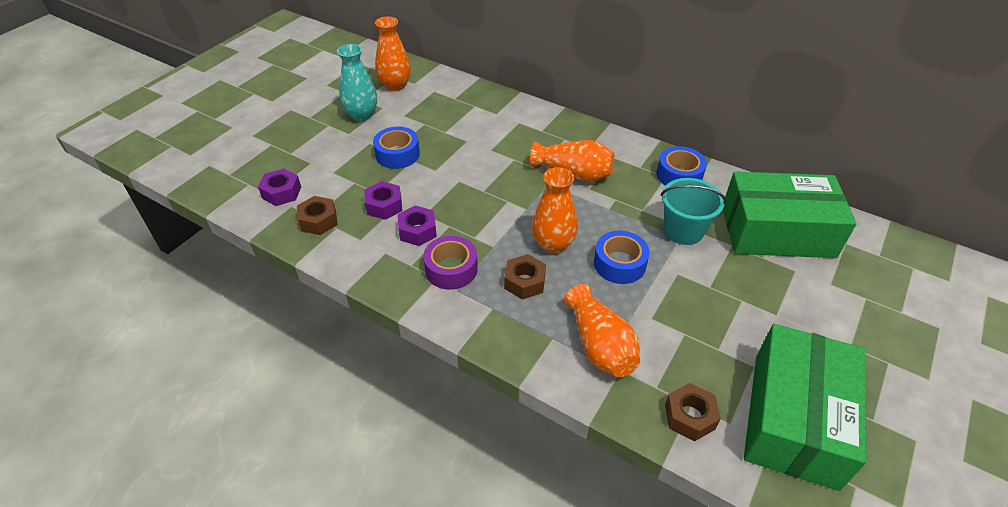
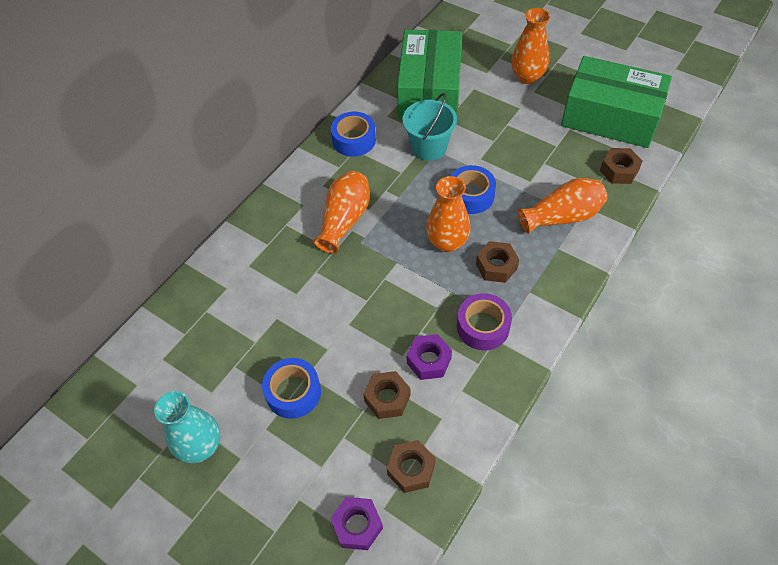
camera: 85 degrees left, 10 degrees up
purple nut [364,181,402,220] -> brown nut [363,371,411,419]
orange vase [375,16,411,91] -> orange vase moved to [511,8,550,84]

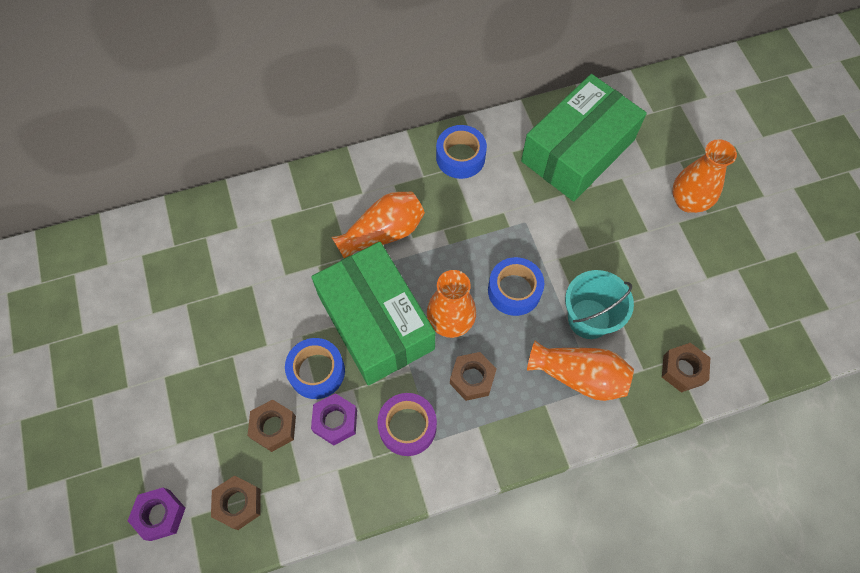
camera: 35 degrees right, 10 degrees up
turquoise vase [154,391,220,463] -> none
blue tape [262,358,321,419] -> blue tape moved to [285,338,345,399]
turquoise bucket [402,93,457,161] -> turquoise bucket moved to [565,270,634,339]
green box [561,56,672,148] -> green box moved to [311,242,435,386]

